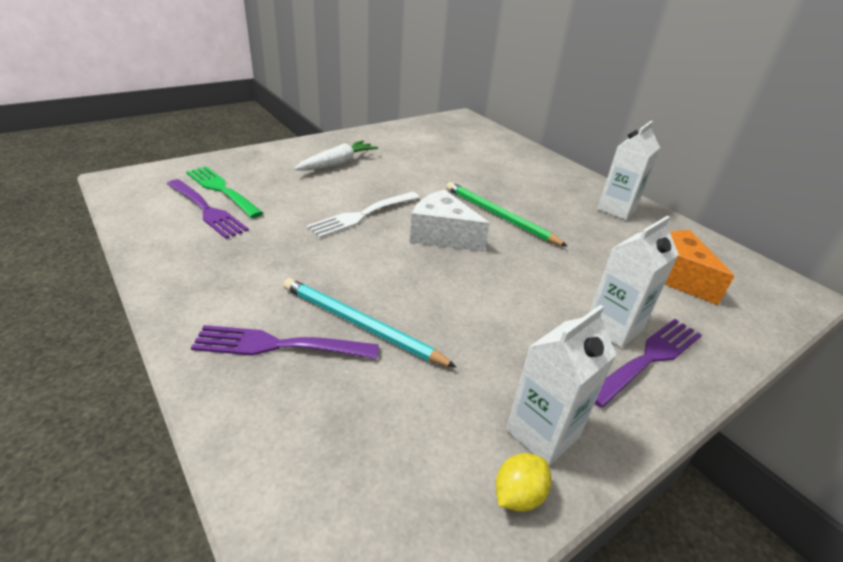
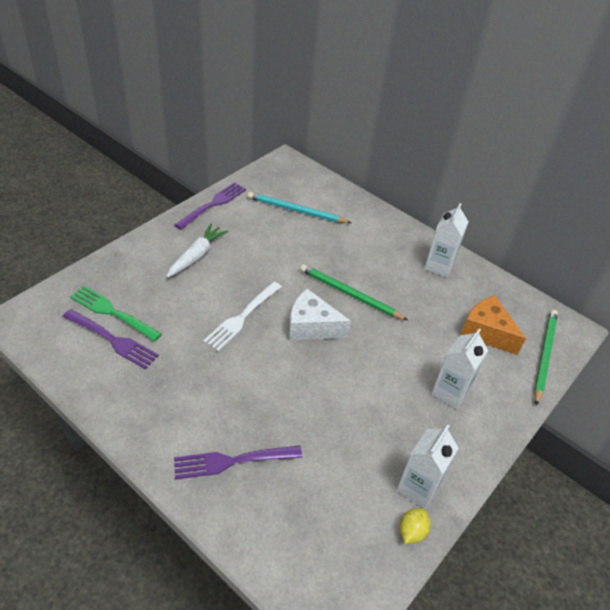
camera: 15 degrees left, 10 degrees up
turquoise pencil [283,278,457,368] -> turquoise pencil moved to [248,192,351,223]
purple fork [595,319,702,408] -> purple fork moved to [175,182,246,230]
none -> green pencil [534,310,558,406]

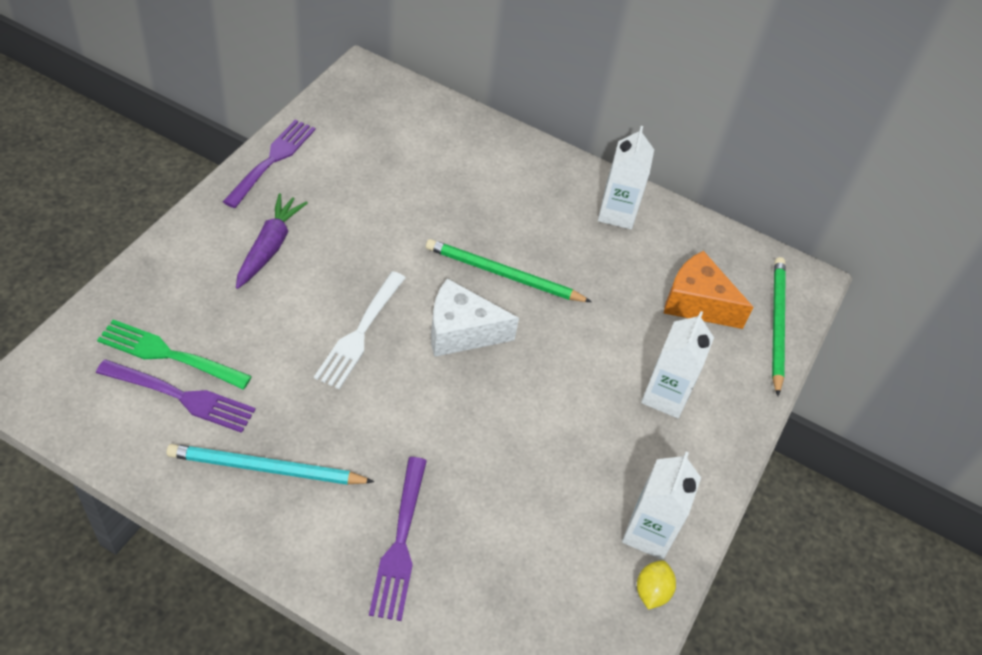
camera: 15 degrees left, 5 degrees up
white carrot [167,224,228,278] -> purple carrot [236,193,308,289]
purple fork [174,445,302,480] -> purple fork turned 60 degrees counterclockwise [369,457,427,621]
turquoise pencil [248,192,351,223] -> turquoise pencil moved to [166,444,374,485]

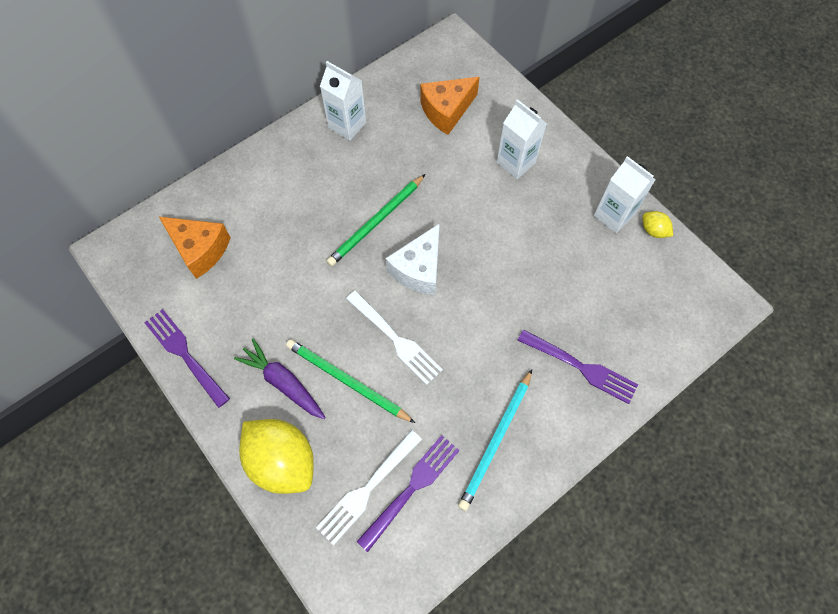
camera: 60 degrees left, 15 degrees up
green fork [97,319,252,390] -> white fork [316,430,422,545]
green pencil [772,257,786,396] -> green pencil moved to [286,339,415,423]
none -> orange cheese [159,217,231,279]
none -> yellow lemon [239,419,314,494]

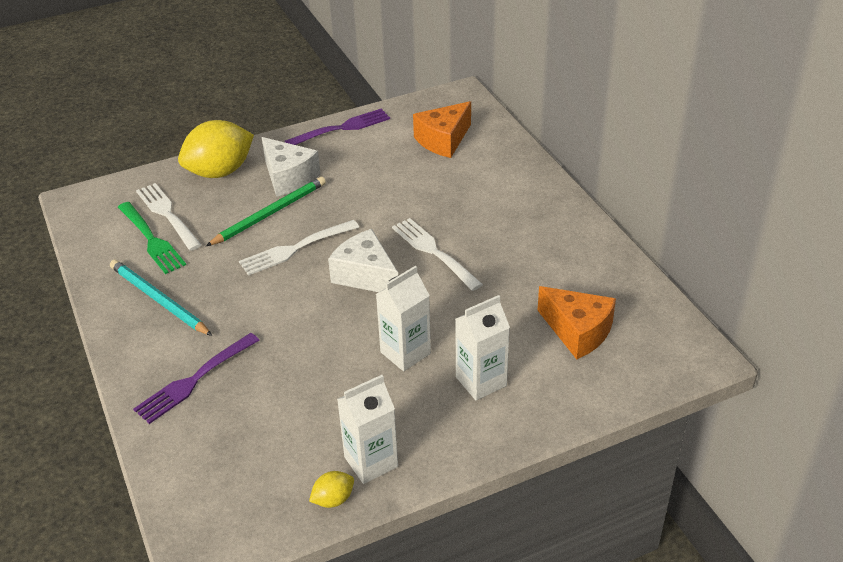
camera: 105 degrees right, 25 degrees down
purple carrot [234,339,326,419] -> white cheese [261,137,321,197]
white carton [320,61,366,141] -> white carton moved to [376,266,431,371]
green pencil [326,174,426,266] -> white fork [392,218,483,291]
purple fork [357,435,460,552] -> green fork [118,202,186,274]
orange cheese [420,77,480,135] -> orange cheese turned 150 degrees clockwise [537,286,616,359]

